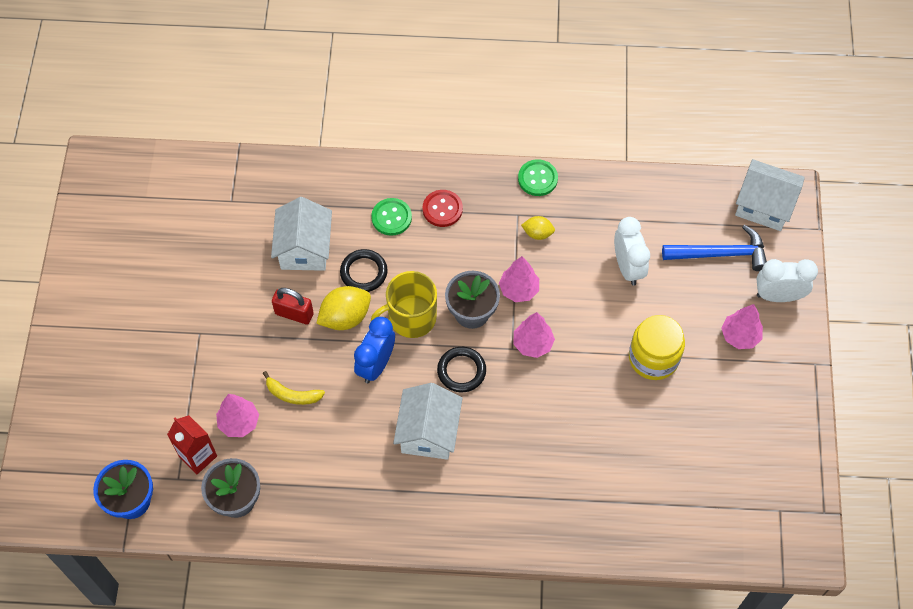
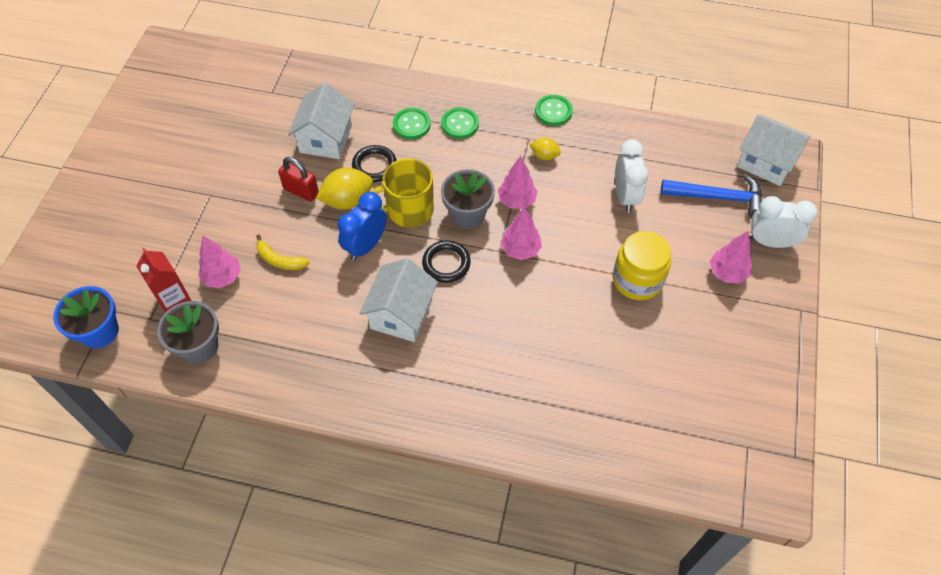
camera: 10 degrees right, 5 degrees down
red button [423,190,463,227] -> green button [441,107,479,139]

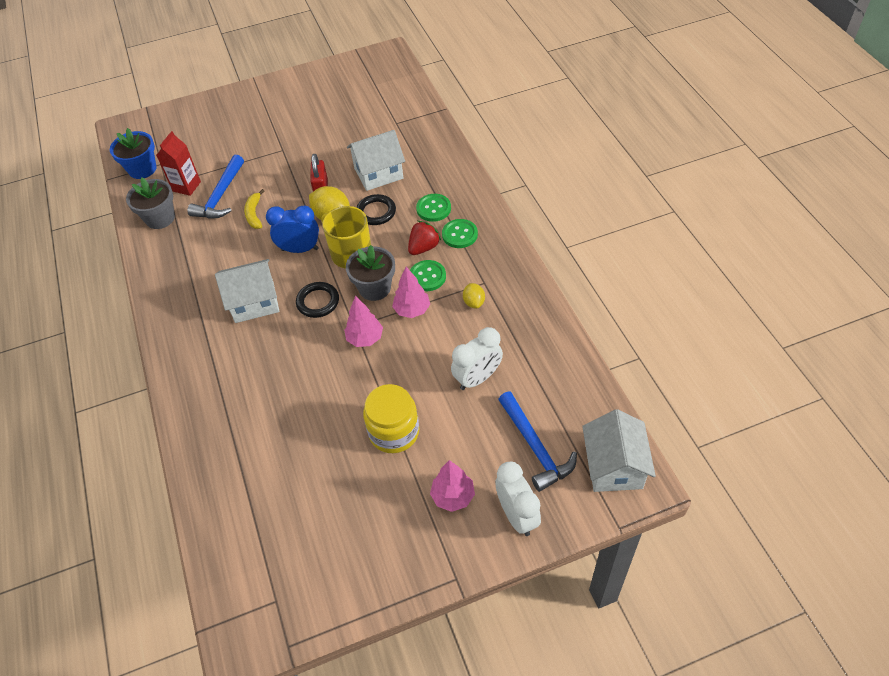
camera: 60 degrees right, 5 degrees down
pink tree [198,236,241,288] -> blue hammer [187,155,244,218]
green button [535,95,573,126] -> green button moved to [410,260,446,291]
none -> red strawberry [408,221,441,255]

